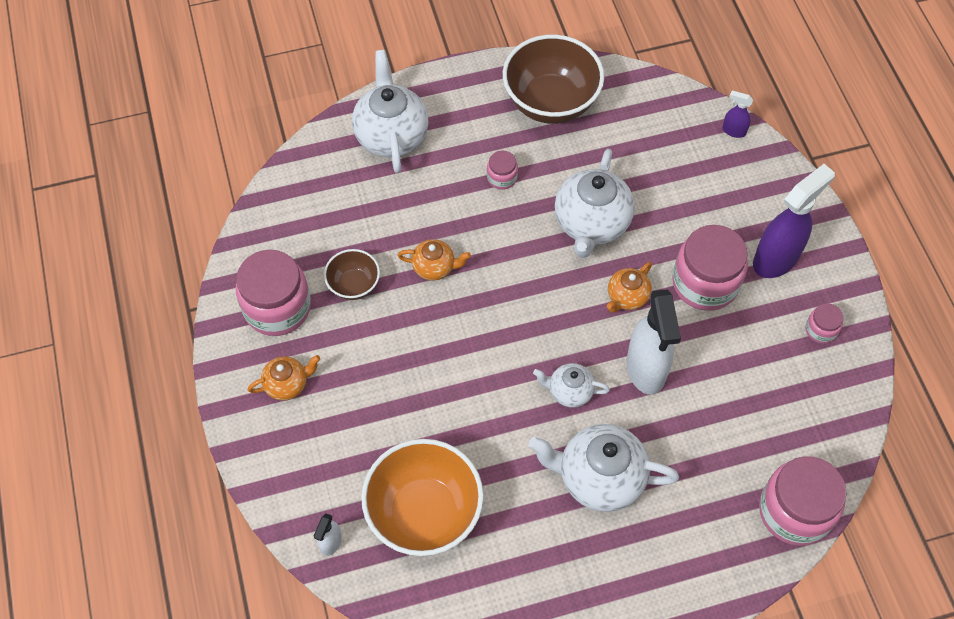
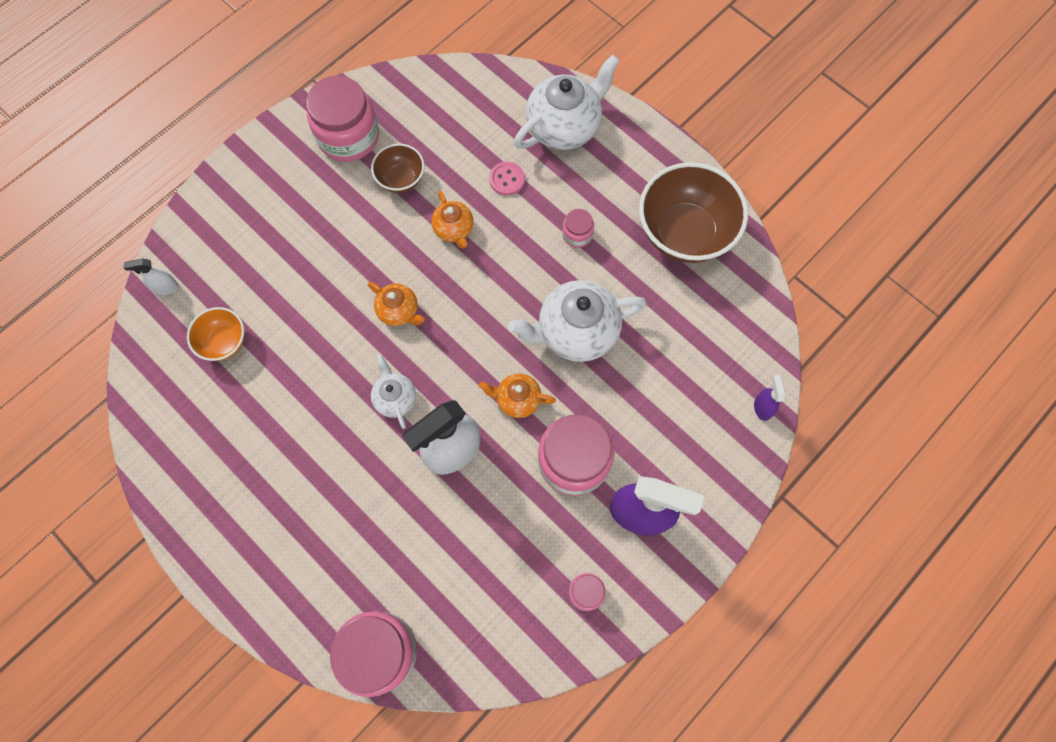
camera: 60 degrees right, 10 degrees up
orange teapot [248,355,320,401] -> orange teapot moved to [368,282,424,326]
orange bowl [361,439,484,556] -> orange bowl [187,307,244,361], size x0.52
white teapot [529,424,679,512] -> none
none -> pink button [489,162,525,196]

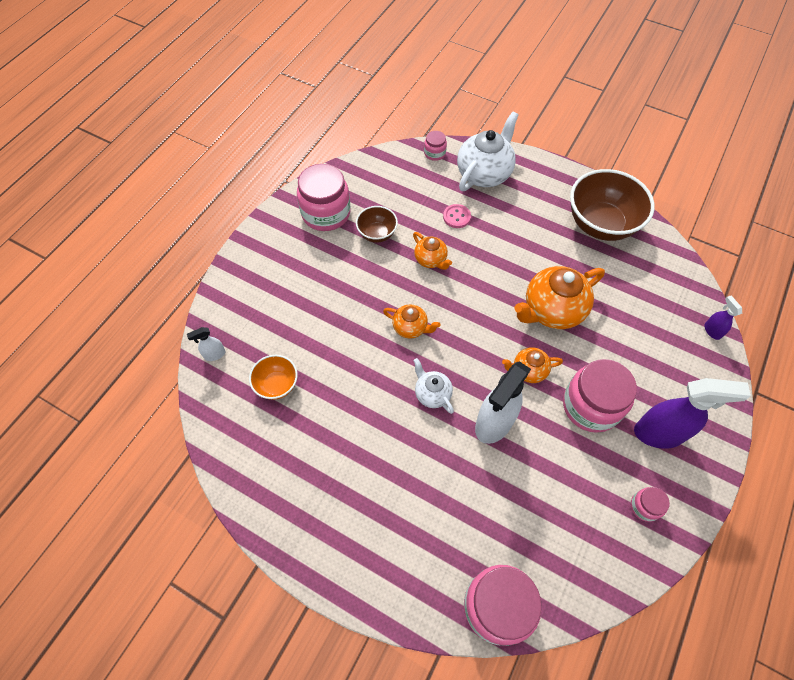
camera: 15 degrees left, 10 degrees down
white teapot [508,280,647,362] -> orange teapot [514,266,605,329]
pink jar [562,209,594,248] -> pink jar moved to [424,131,447,161]

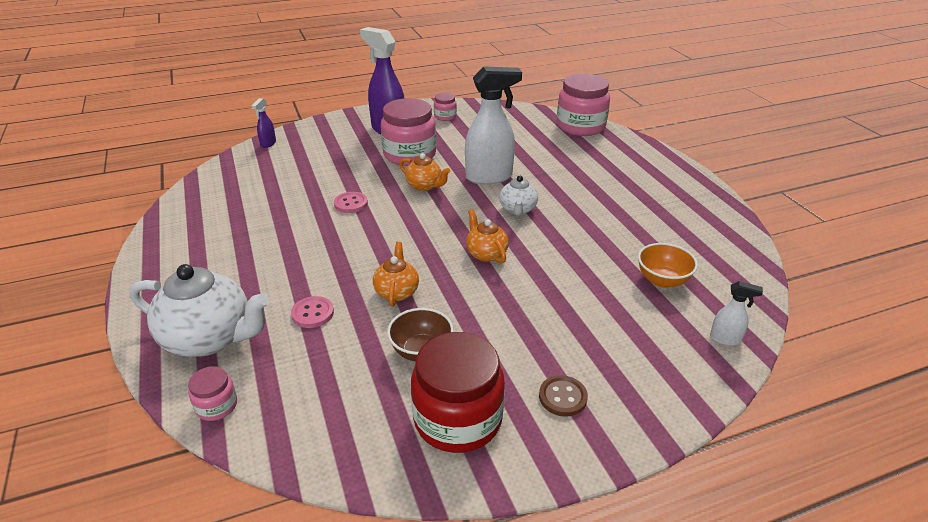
camera: 140 degrees left, 25 degrees down
pink jar [297,164,351,231] -> red jar [411,332,505,453]
white teapot [457,112,519,191] -> white teapot turned 150 degrees counterclockwise [130,264,269,357]
orange teapot [514,266,605,329] -> pink button [334,192,368,213]
brown bowl [570,169,655,241] -> none
none -> brown button [539,375,588,417]

